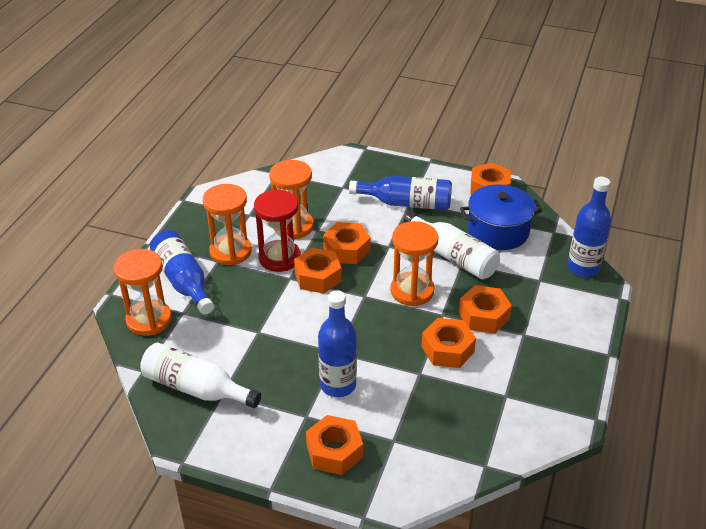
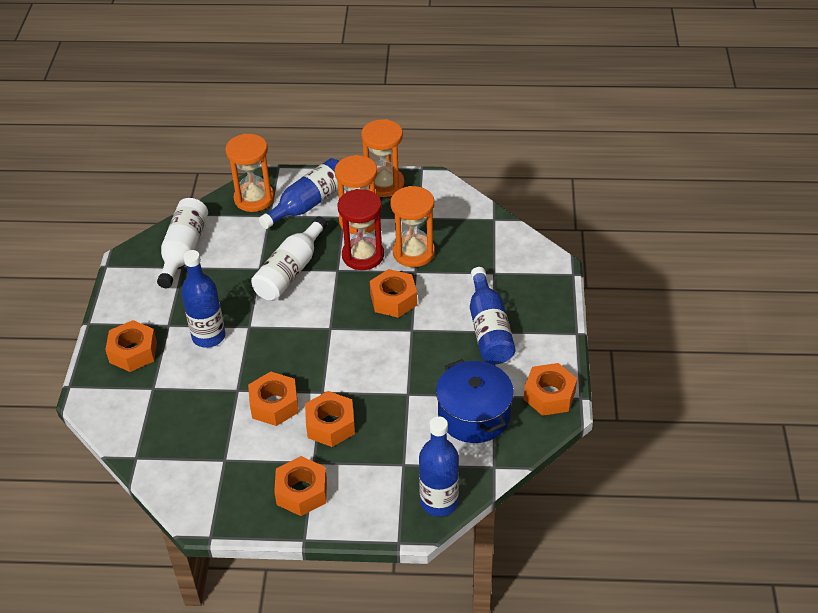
camera: 75 degrees right, 5 degrees up
orange nut [294,248,342,294] -> orange nut moved to [274,456,327,516]
orange hourglass [390,221,439,306] -> orange hourglass moved to [361,119,404,197]
white bottle [404,212,500,280] -> white bottle moved to [251,217,327,301]

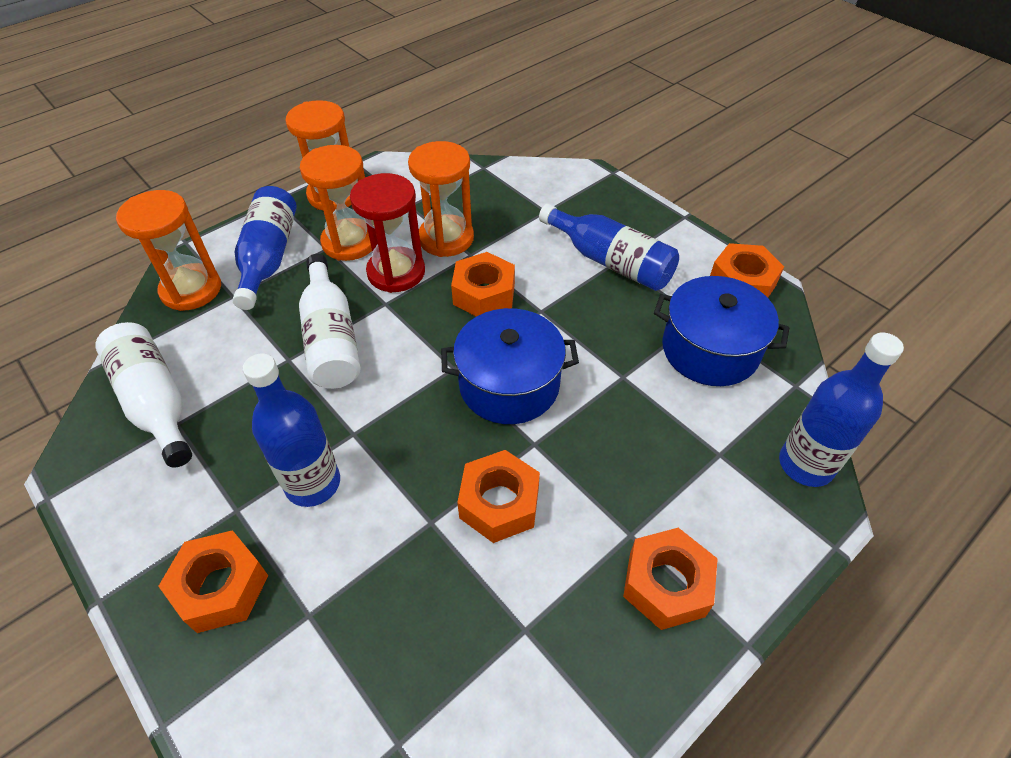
camera: 45 degrees left, 5 degrees up
orange nut [305,391,355,447] -> none
none -> blue pot [441,308,579,424]

